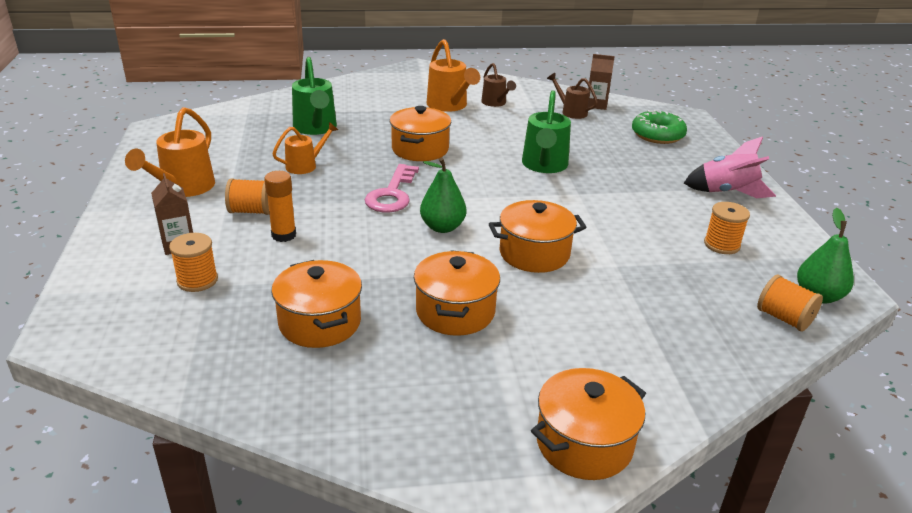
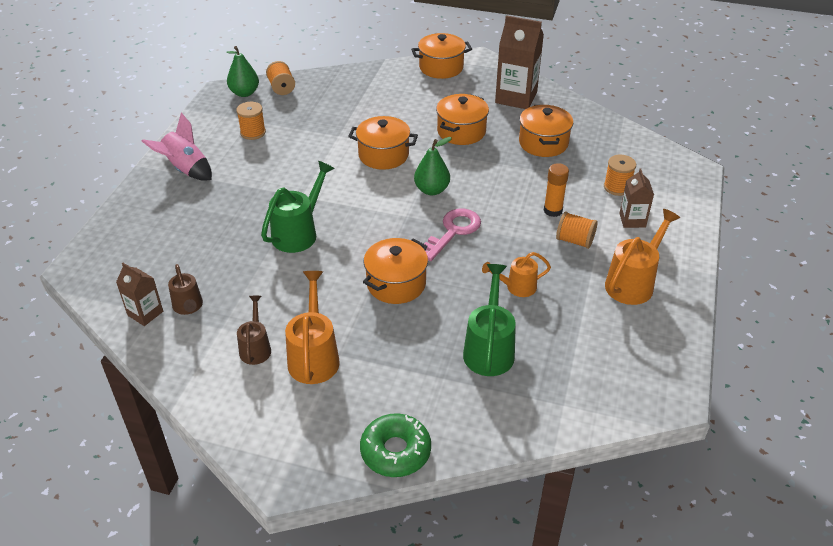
camera: 155 degrees left, 10 degrees up
green donut [632,110,687,144] -> green donut moved to [360,414,431,477]
none -> brown carton [495,15,544,109]

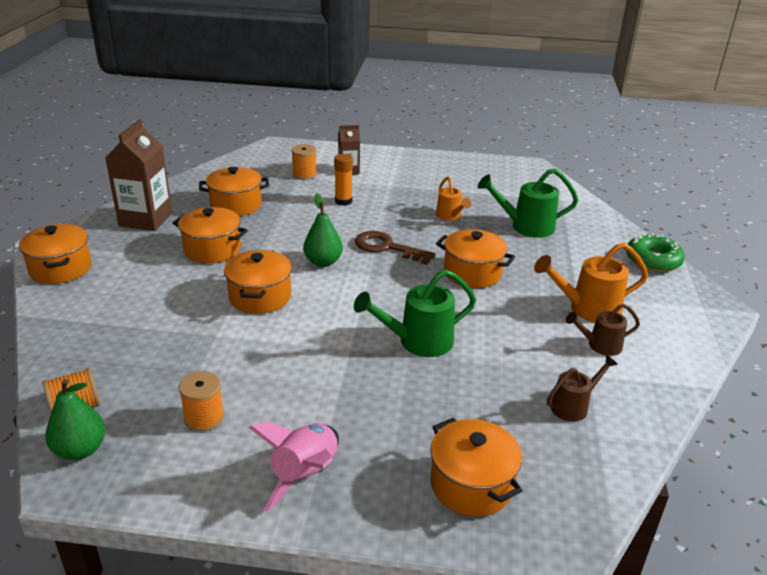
camera: 100 degrees left, 10 degrees down
brown carton [116,263,163,326] -> none
green watering can [261,161,335,253] -> green watering can turned 45 degrees counterclockwise [354,269,476,357]
pink key [424,208,481,261] -> brown key [355,231,436,265]
orange spool [556,212,598,249] -> none
orange watering can [605,209,680,305] -> none
none -> orange pot [430,418,522,517]

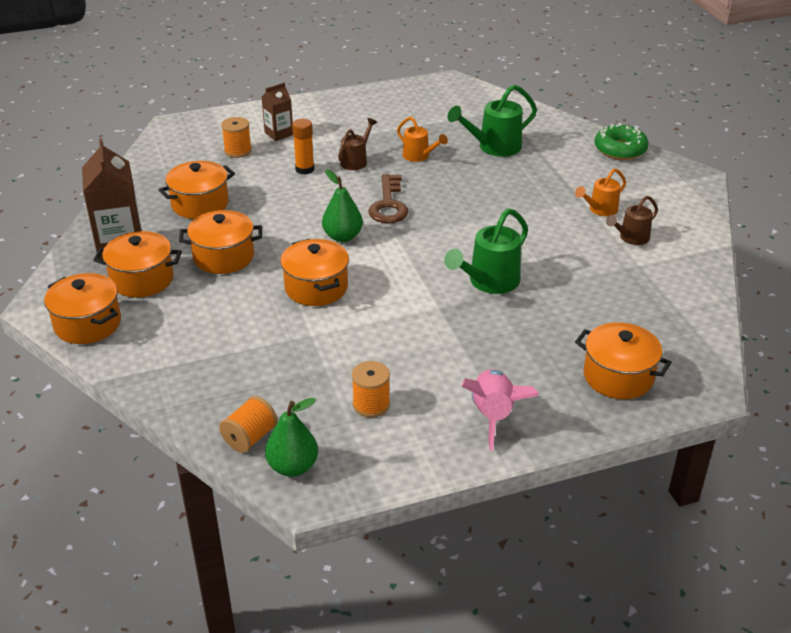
camera: 25 degrees left, 5 degrees up
brown key [355,231,436,265] -> brown key turned 90 degrees counterclockwise [369,174,408,223]
orange pot [436,229,515,288] -> orange pot moved to [94,231,182,297]
orange watering can [534,243,648,323] -> orange watering can [575,168,626,216], size x0.62
brown watering can [547,355,618,422] -> brown watering can moved to [338,118,377,170]

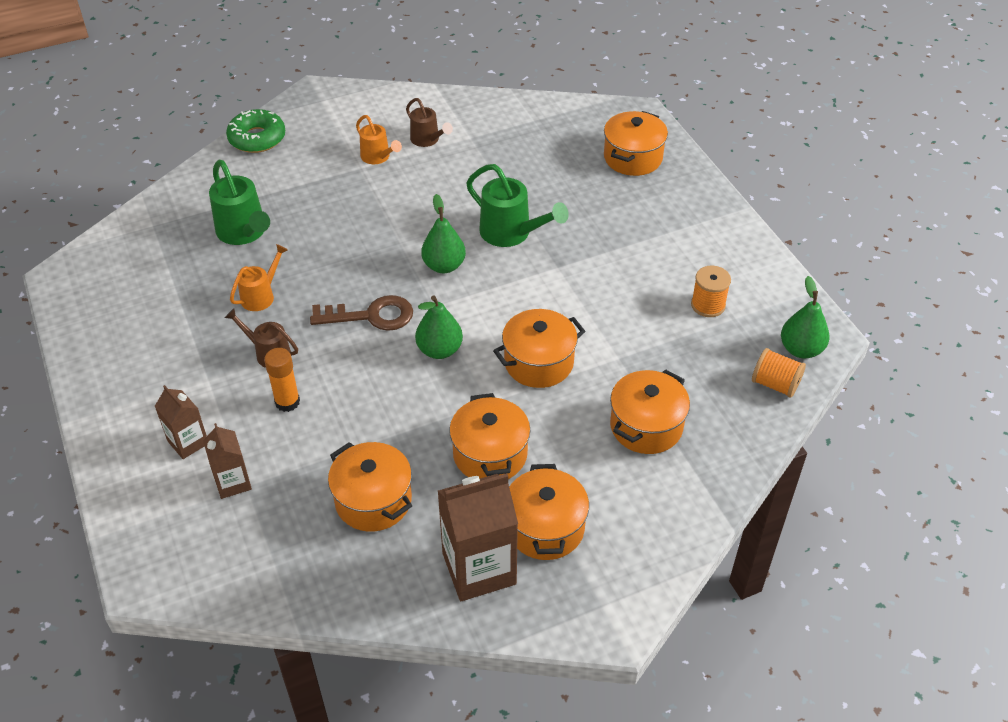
camera: 95 degrees left, 10 degrees up
orange pot [44,273,121,344] -> orange pot moved to [610,369,690,454]
orange spool [221,117,252,158] -> brown carton [203,423,252,499]
pink rocket [462,369,539,451] -> none
none -> green pear [421,194,466,273]

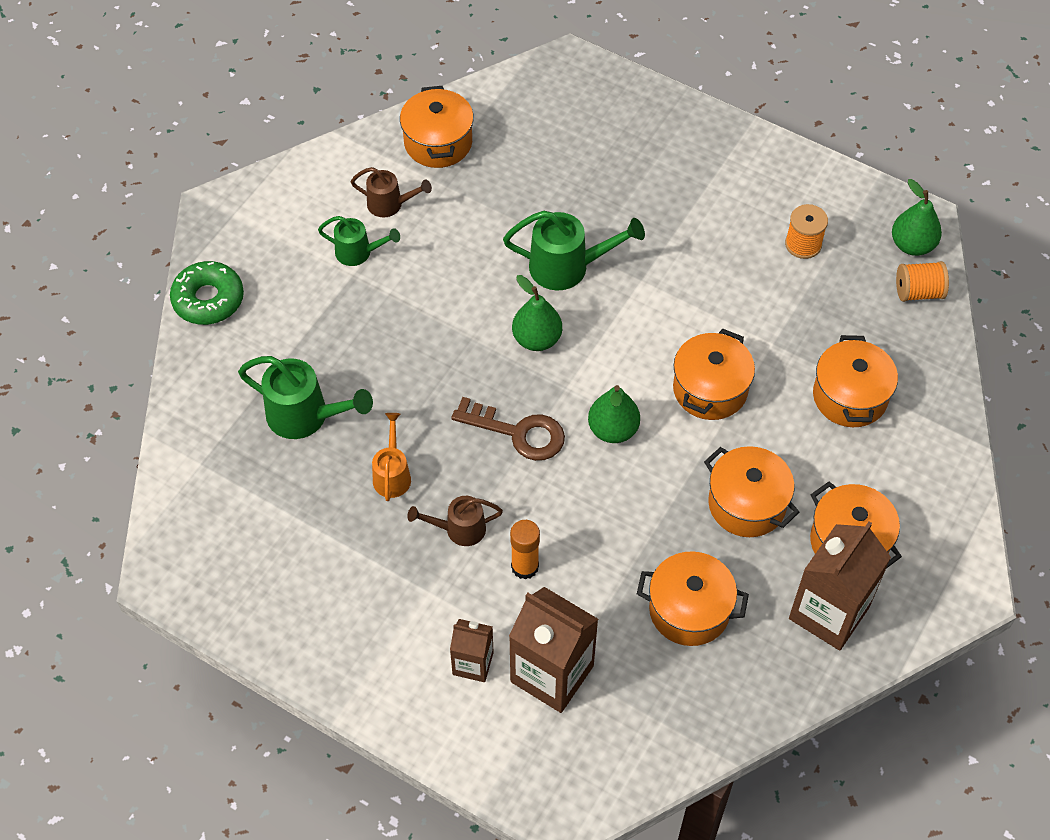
camera: 35 degrees left, 10 degrees up
brown carton [203,423,252,499] -> brown carton [509,587,598,713], size x1.80
brown key [310,295,413,331] -> brown key turned 60 degrees clockwise [452,397,565,461]
orange watering can [356,115,402,164] -> green watering can [318,216,400,266]
orange pot [604,111,668,176] -> orange pot moved to [400,86,474,168]

